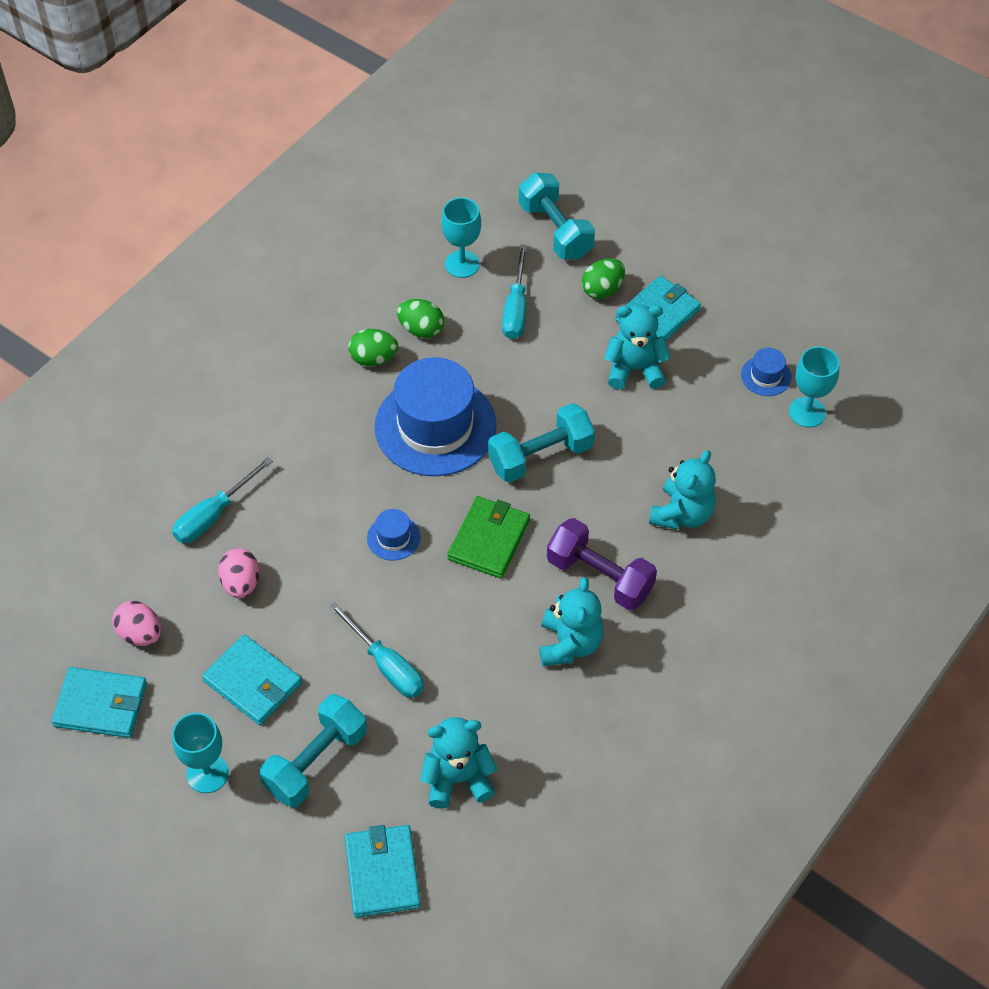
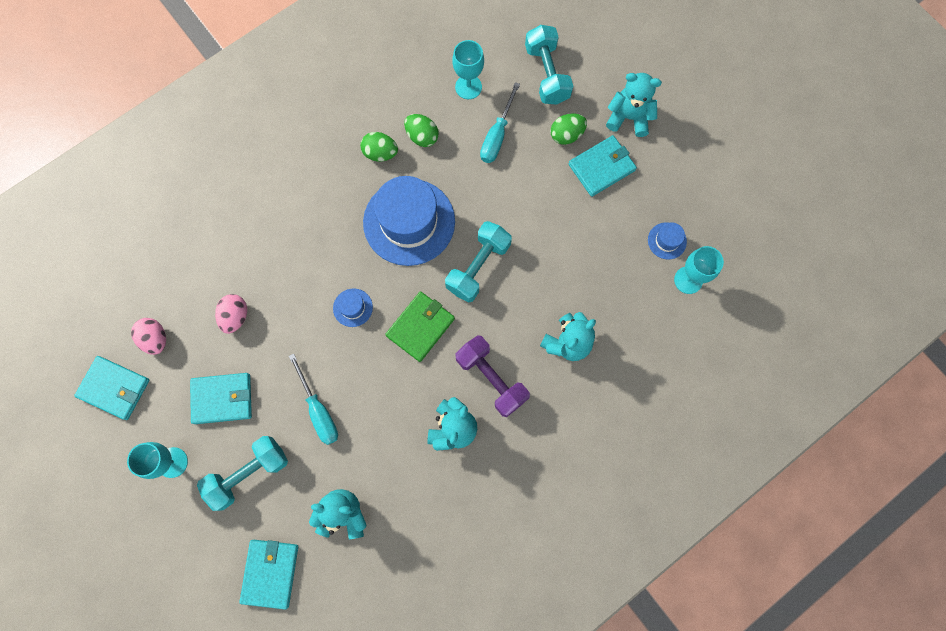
camera: 15 degrees right, 20 degrees up
turquoise screwdriver [172,457,273,543] -> none
turquoise wallet [202,634,302,725] -> turquoise wallet turned 60 degrees counterclockwise [190,373,252,424]
turquoise dumbbell [488,403,595,483] -> turquoise dumbbell turned 45 degrees counterclockwise [445,221,512,302]
turquoise teddy bear [604,304,671,389] -> turquoise teddy bear moved to [606,73,662,137]

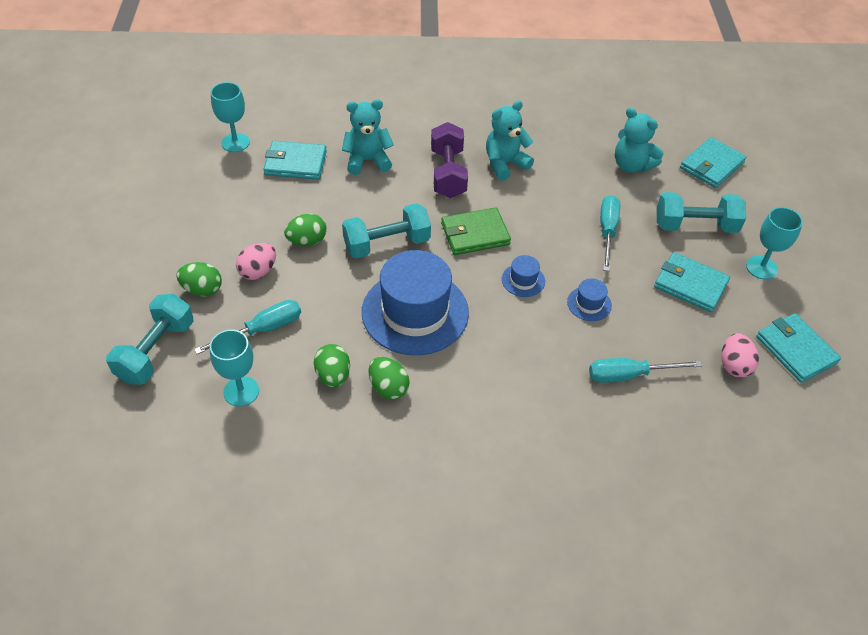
camera: 145 degrees left, 25 degrees down
pink egg [215,294,247,334] -> pink egg moved to [236,243,276,280]
turquoise wallet [569,135,637,197] -> turquoise wallet moved to [263,141,327,180]
turquoise teddy bear [606,73,662,137] -> none
blue hat [648,222,687,260] -> blue hat moved to [567,278,612,321]
none -> green egg [284,214,327,246]
none -> turquoise screwdriver [589,358,702,383]

